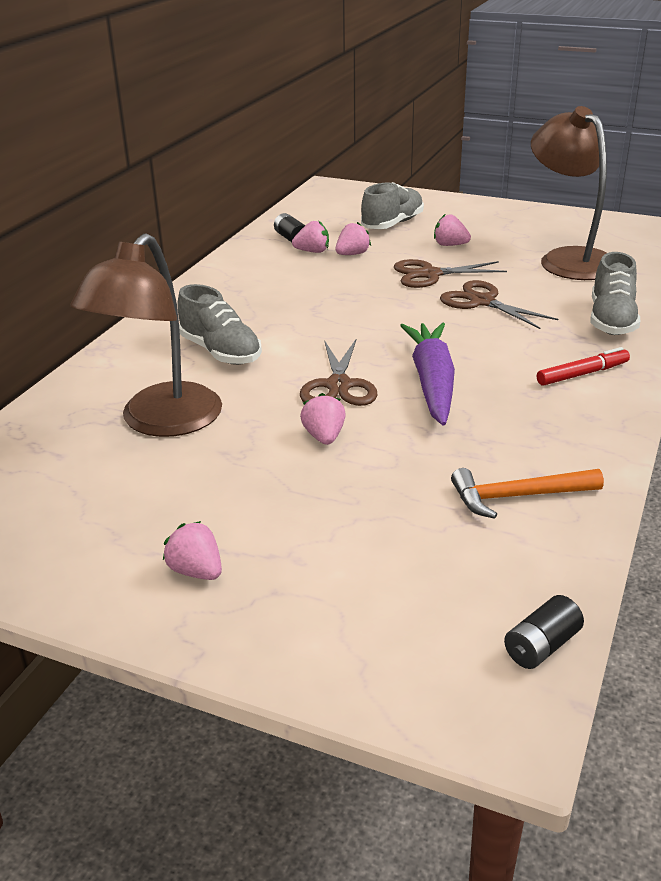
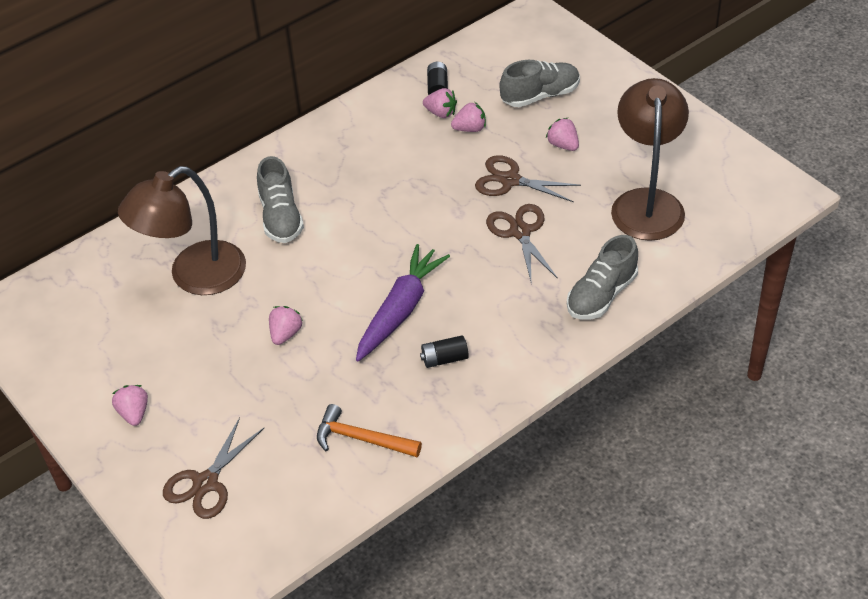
camera: 30 degrees right, 15 degrees up
brown scissors [300,340,377,406] -> brown scissors moved to [163,417,264,519]
black battery [504,595,584,669] -> black battery moved to [420,335,469,368]
red marker [537,347,630,386] -> none

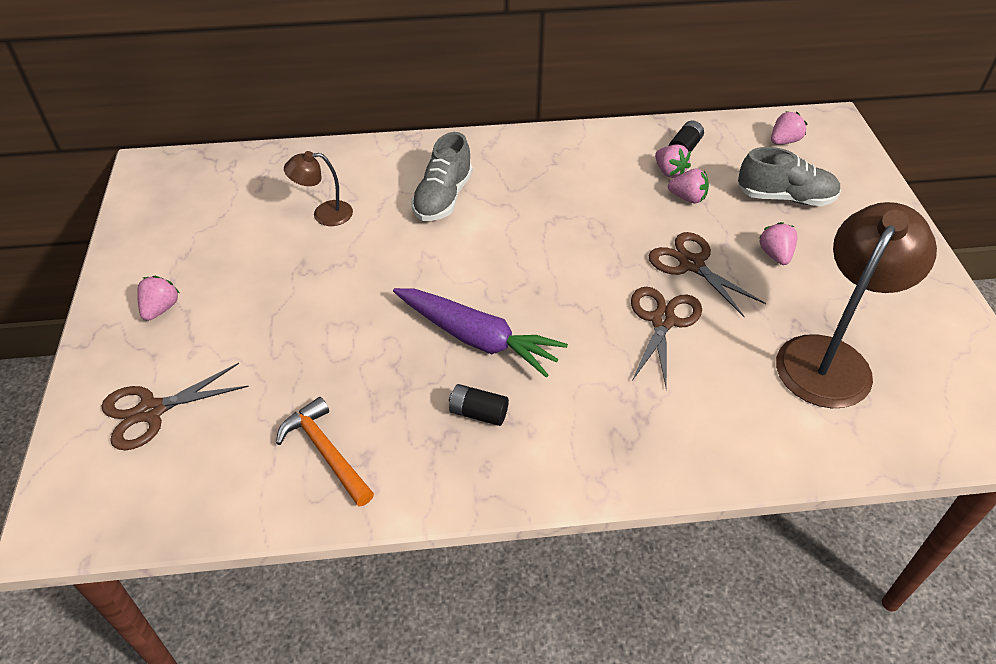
camera: 30 degrees right, 0 degrees up
brown lamp [118,166,246,295] -> brown lamp [284,151,353,226], size x0.49
pink strawberry [269,306,303,345] -> pink strawberry moved to [771,111,807,144]
purple carrot [356,244,450,361] -> purple carrot turned 60 degrees clockwise [393,288,568,378]
grey shoe [567,235,638,319] -> none

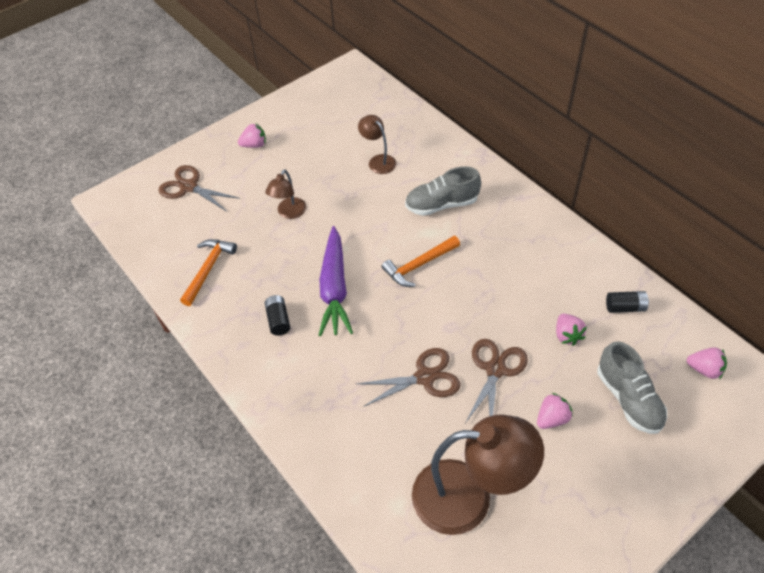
camera: 60 degrees right, 5 degrees up
pink strawberry [655,145,691,178] -> none
none -> brown lamp [265,169,306,219]
none -> orange hammer [382,236,460,287]

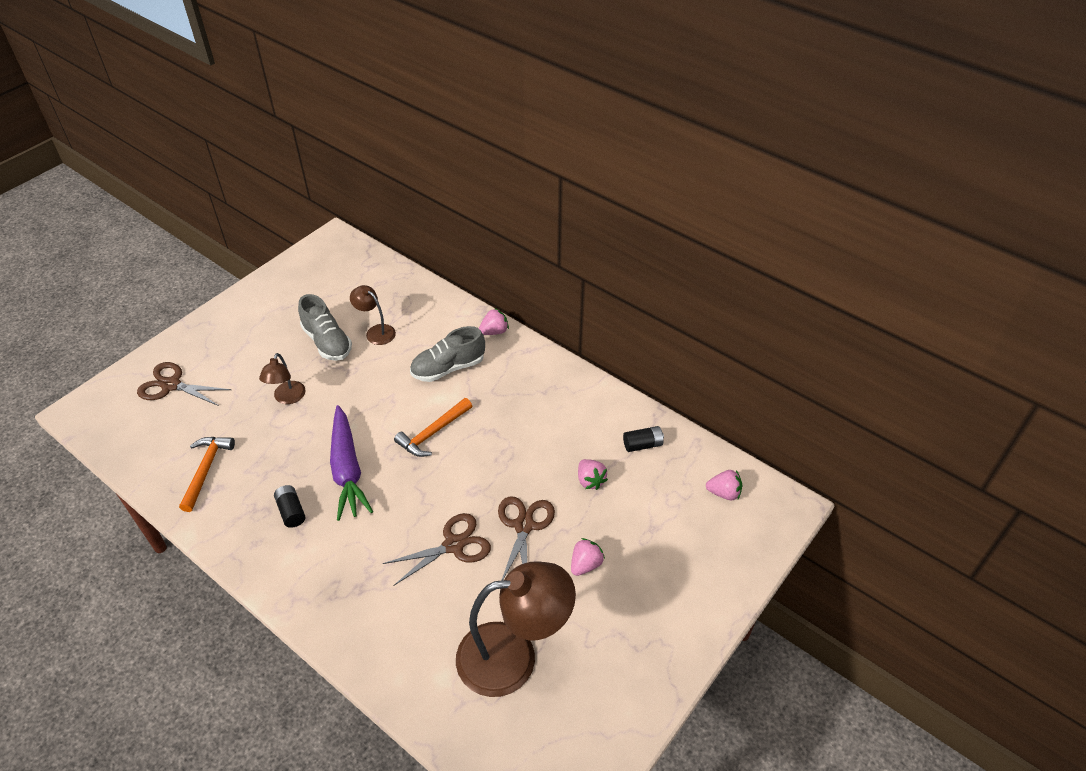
camera: 15 degrees left, 5 degrees down
pink strawberry [238,123,266,148] -> pink strawberry moved to [479,308,509,335]
grey shoe [597,341,667,434] -> grey shoe moved to [298,294,352,361]

